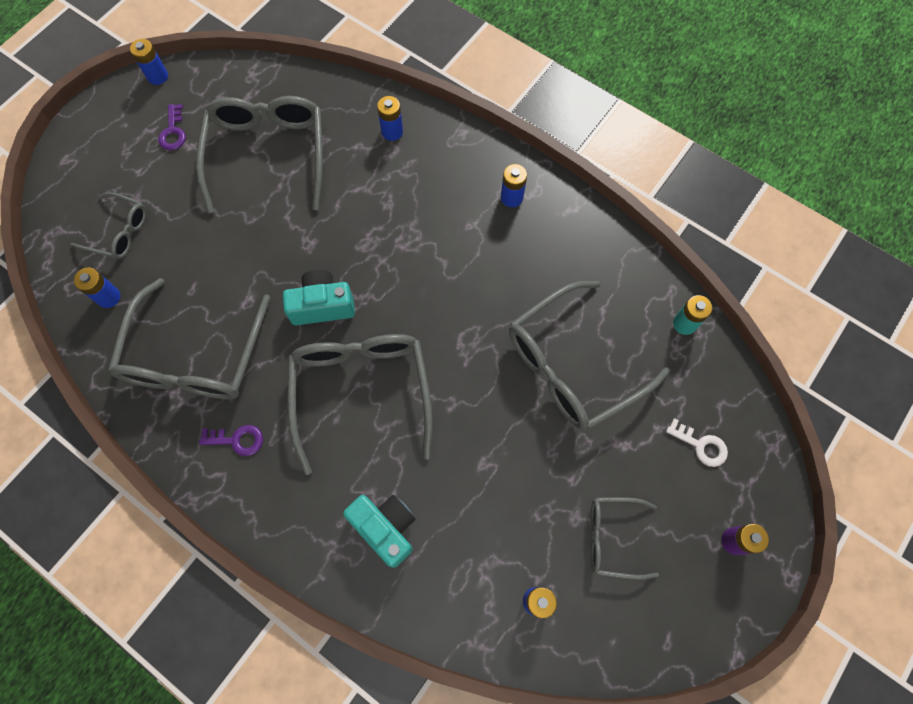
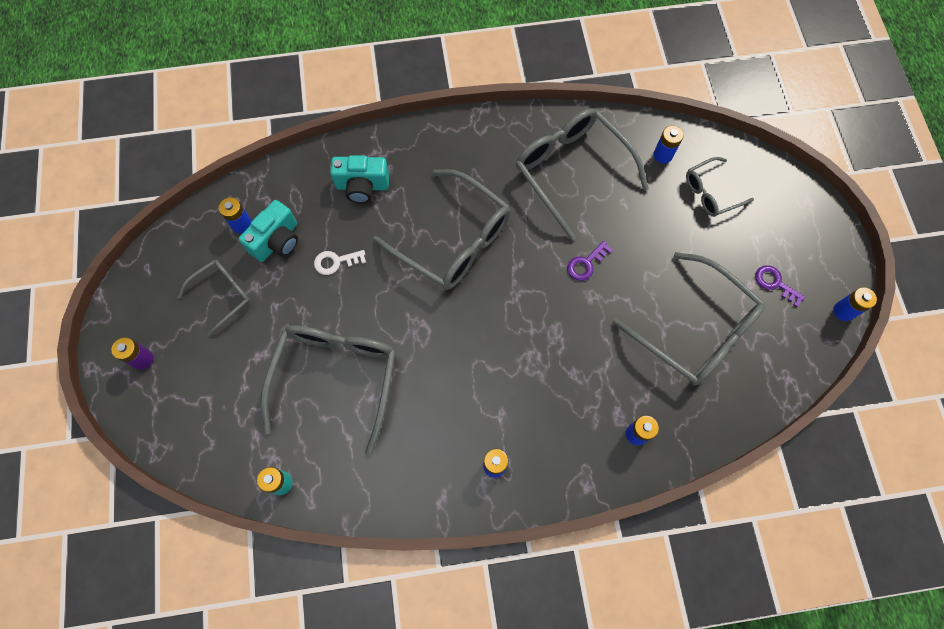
camera: 135 degrees right, 0 degrees up
purple key [199,425,263,456] -> purple key moved to [567,241,613,281]
turquoise camera [283,270,355,325] -> turquoise camera moved to [239,200,298,262]
white key [666,418,728,467] -> white key moved to [314,250,366,275]

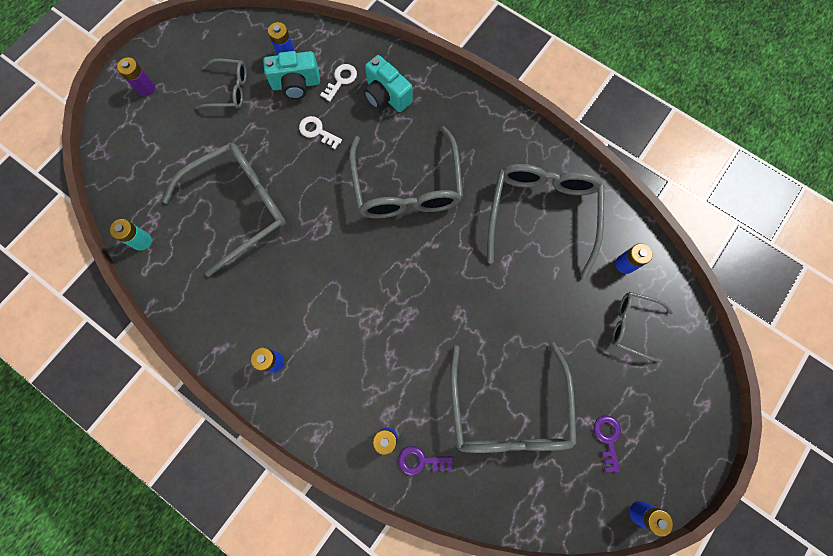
camera: 45 degrees right, 5 degrees up
purple key [567,241,613,281] -> purple key moved to [398,446,453,475]
none -> white key [320,64,357,102]

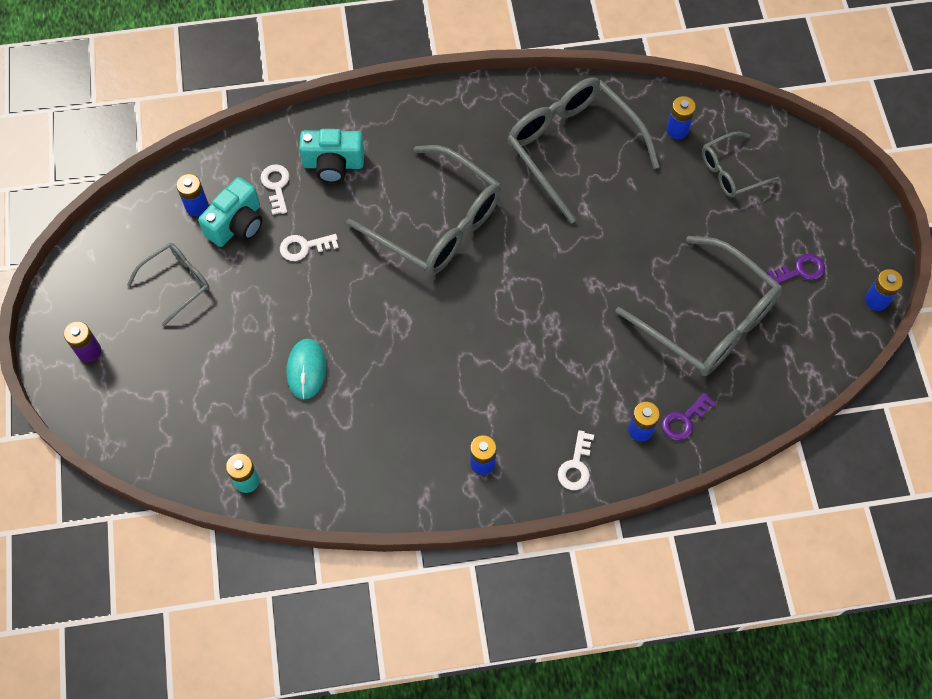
camera: 45 degrees left, 10 degrees down
grey glasses [162,142,286,277] -> turquoise mouse [287,339,326,399]
purple key [593,415,621,473] -> purple key turned 120 degrees clockwise [767,254,825,283]
none -> white key [558,430,594,490]

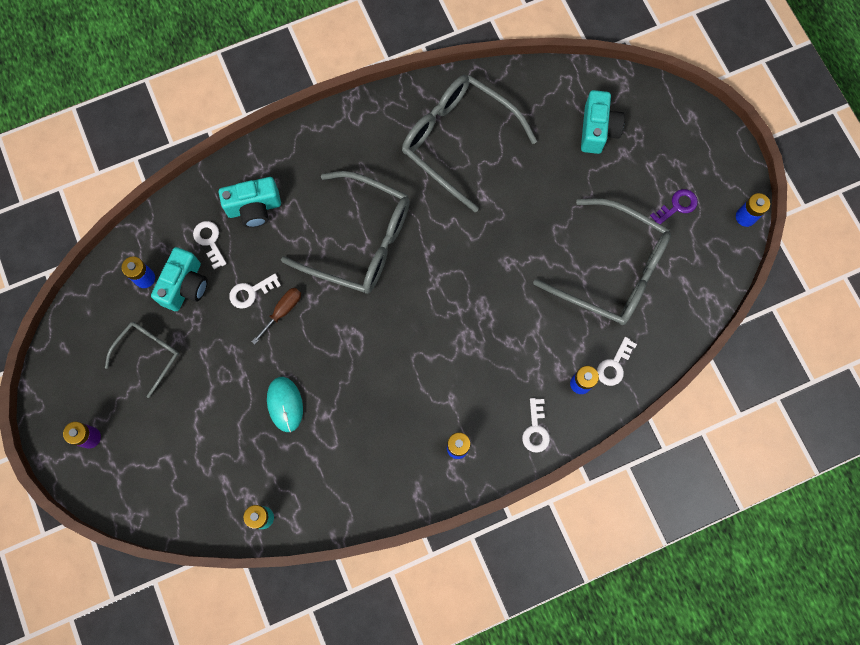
camera: 15 degrees left, 10 degrees up
purple key [662,392,716,441] -> white key [597,337,637,386]
blue battery [666,96,696,139] -> none
grey glasses [702,131,780,197] -> turquoise camera [581,90,625,154]
none -> brown screwdriver [252,288,301,344]

